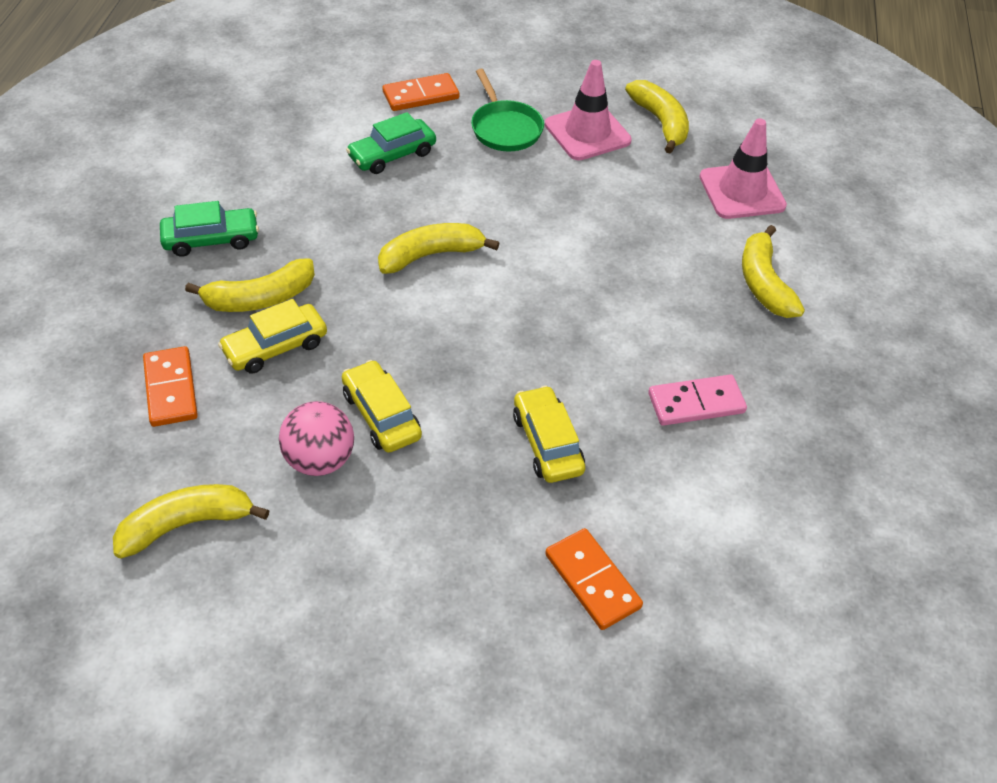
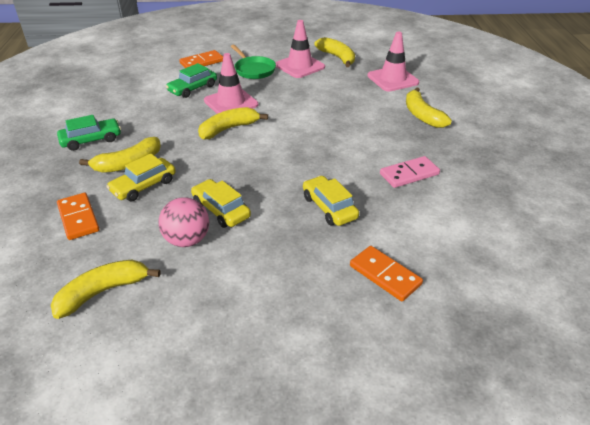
camera: 10 degrees left, 10 degrees down
none -> pink traffic cone [204,53,258,114]

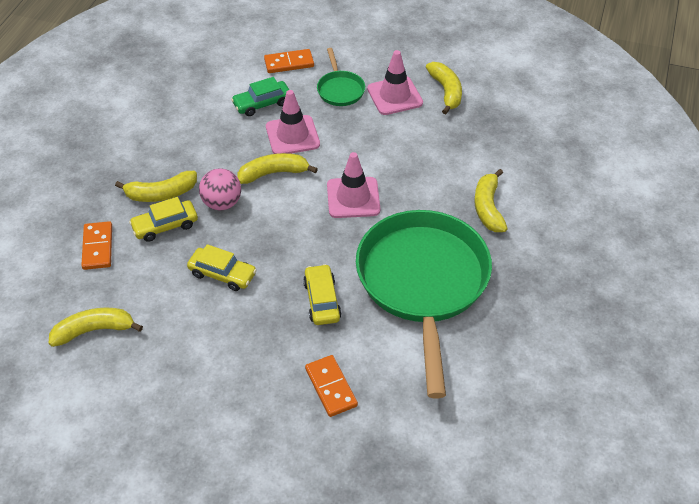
camera: 20 degrees right, 10 degrees up
green car [57,115,121,151] -> none
pink ball [159,197,209,247] -> pink ball moved to [199,168,241,210]
yellow car [191,179,251,228] -> yellow car turned 135 degrees clockwise [187,244,257,291]
pink traffic cone [368,32,419,92] -> pink traffic cone moved to [327,152,380,218]
pink domino [380,156,440,188] -> green pan [356,210,492,398]

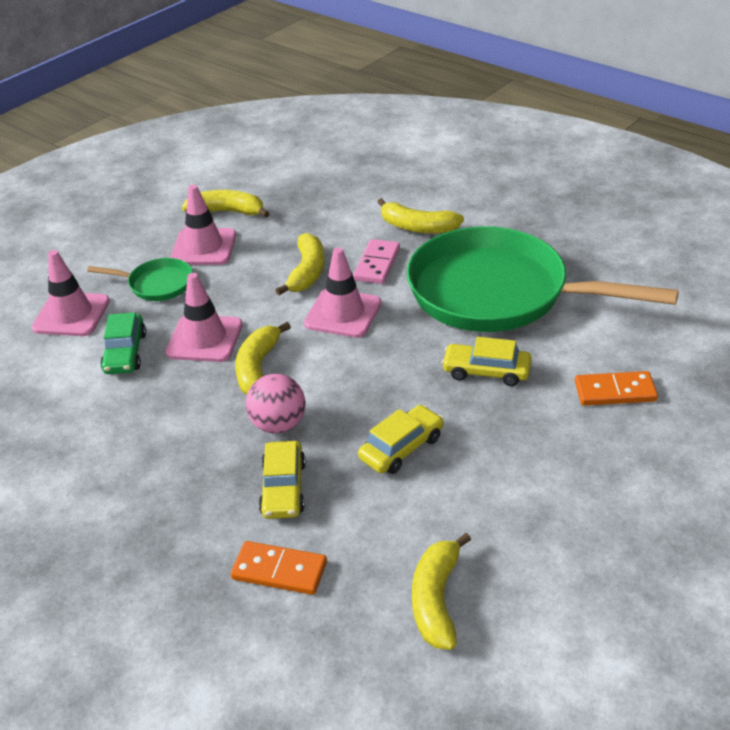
camera: 65 degrees left, 10 degrees down
yellow banana [115,171,197,202] -> yellow banana moved to [275,233,325,295]
orange domino [264,49,314,73] -> pink traffic cone [32,250,110,336]
none -> pink domino [353,239,400,284]

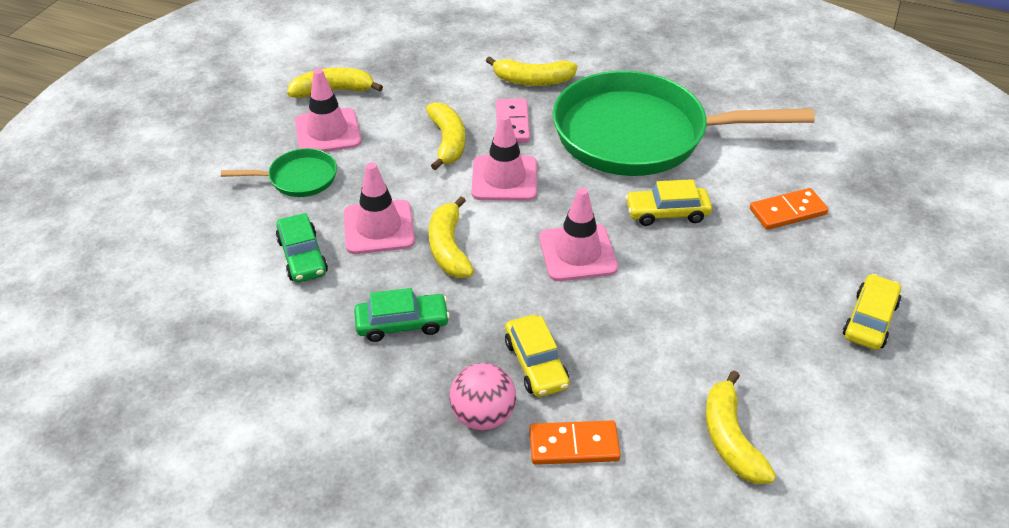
camera: 20 degrees left, 5 degrees up
pink traffic cone [32,250,110,336] -> pink traffic cone moved to [539,188,618,281]
pink ball [246,374,306,434] -> pink ball moved to [449,363,516,431]
yellow car [358,405,444,474] -> yellow car moved to [843,274,901,350]
none -> green car [354,288,450,342]

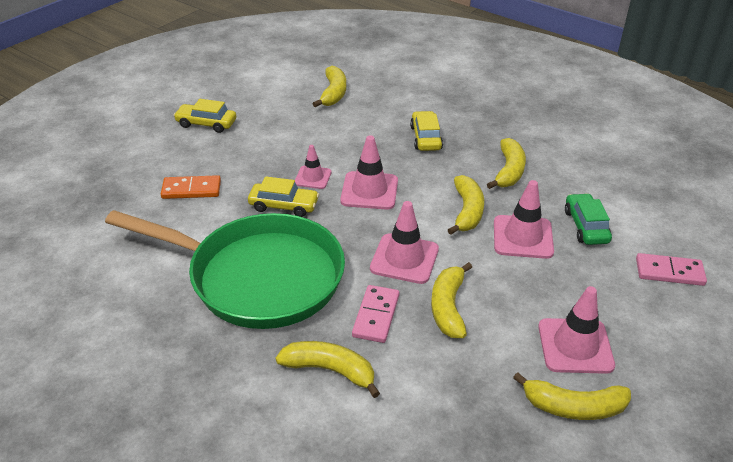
camera: 165 degrees left, 5 degrees down
green pan [221,148,337,197] -> none
green car [354,288,450,342] -> yellow banana [487,138,526,189]
pink ball [449,363,516,431] -> none
orange domino [529,420,621,465] -> none
yellow car [843,274,901,350] -> yellow car turned 60 degrees clockwise [174,99,236,133]
none -> pink traffic cone [295,145,331,189]
none -> pink domino [636,253,707,286]

